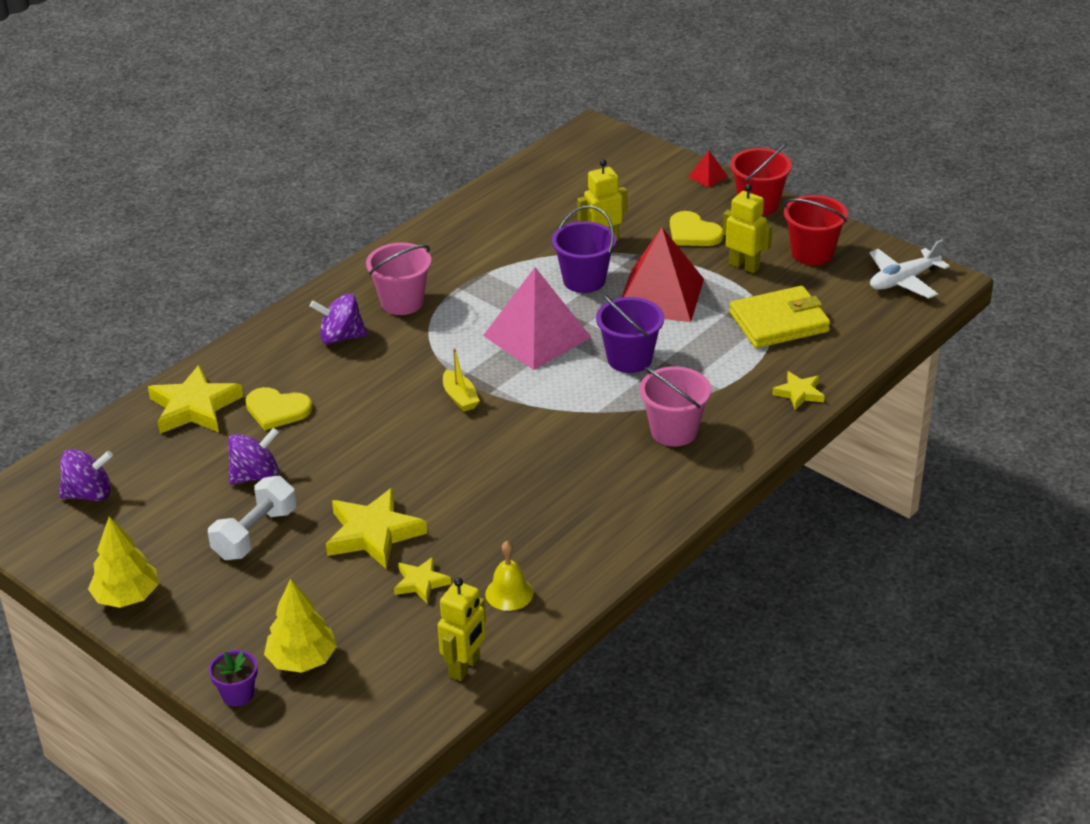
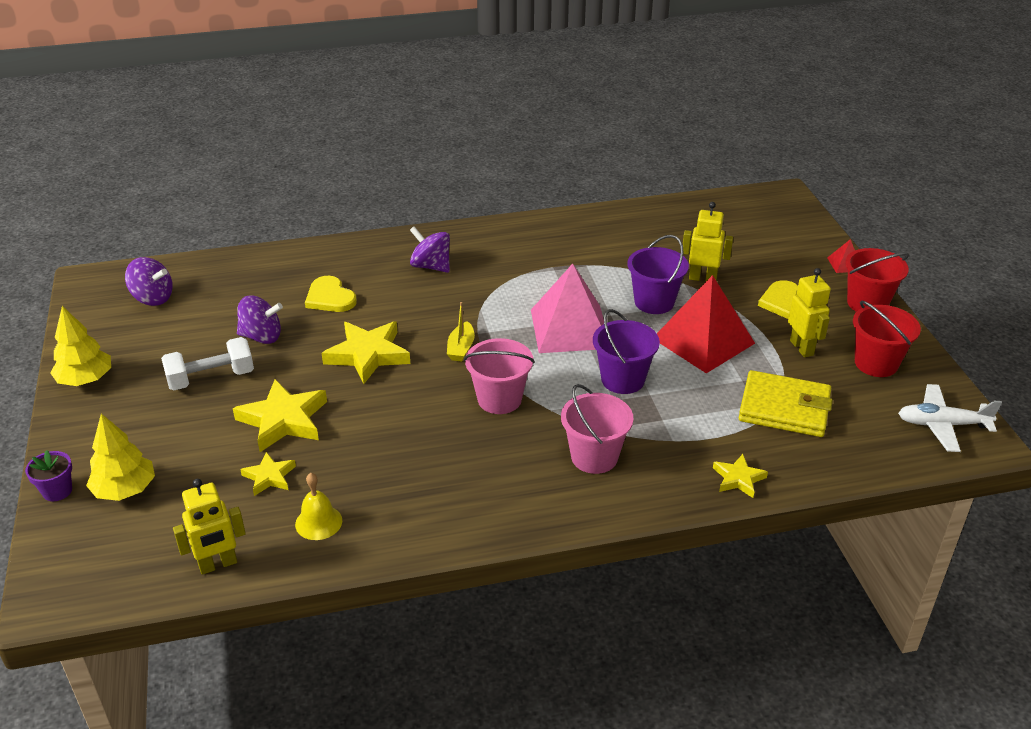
camera: 35 degrees right, 0 degrees up
yellow star [148,365,243,434] -> yellow star moved to [322,321,410,384]
pink bucket [366,243,432,315] -> pink bucket moved to [464,338,535,414]

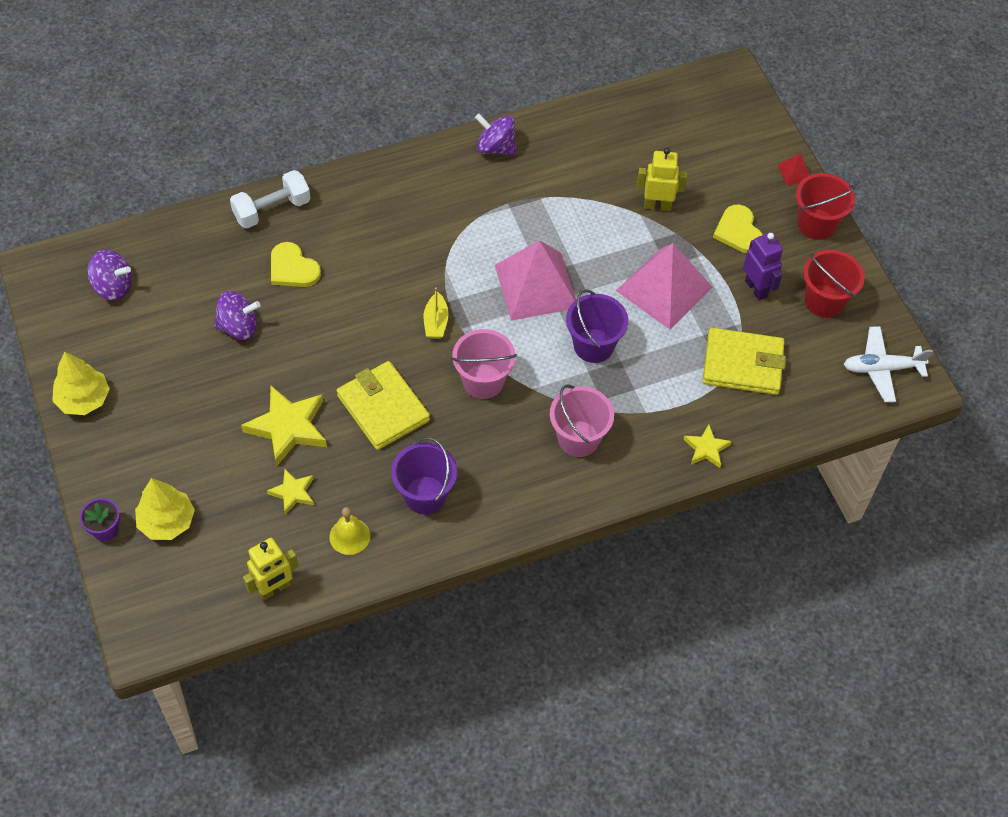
camera: 10 degrees left, 20 degrees up
white dumbbell [161,337,254,391] -> white dumbbell moved to [230,170,311,228]
yellow star [322,321,410,384] -> none
purple spinning top [410,226,450,273] -> purple spinning top moved to [475,113,516,156]
purple bucket [627,235,689,314] -> purple bucket moved to [391,437,458,514]
red pyramid [657,275,755,373] -> pink pyramid [616,243,713,330]
yellow robot [788,268,831,357] -> purple robot [743,232,783,301]
none -> yellow wallet [337,361,430,450]

